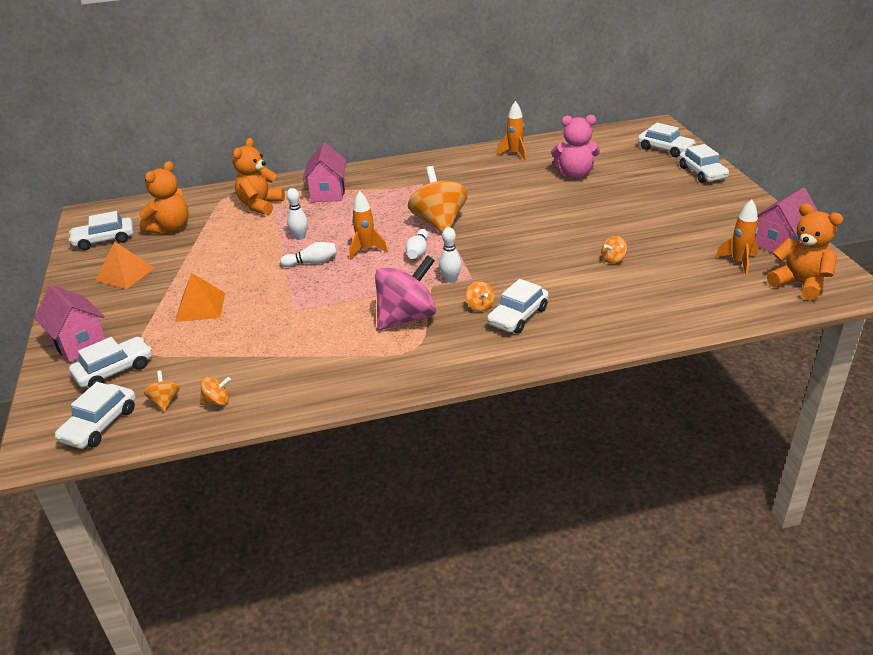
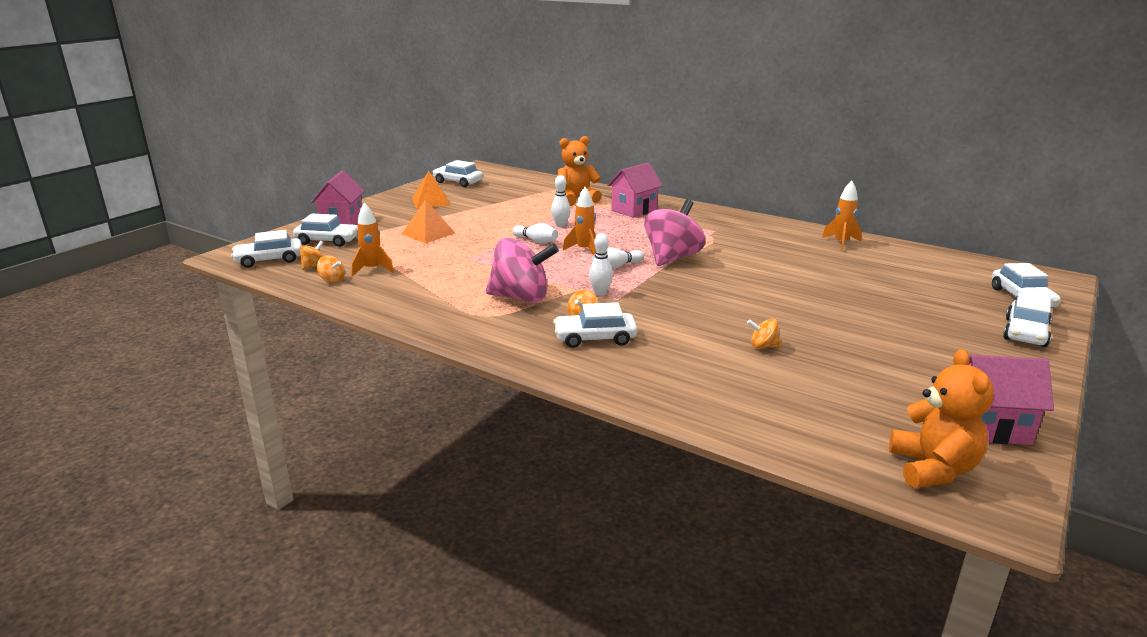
camera: 45 degrees right, 10 degrees down
orange teddy bear [139,161,189,234] -> none
orange spinning top [408,166,468,233] -> pink spinning top [644,199,705,266]
pink teddy bear [551,115,600,179] -> none
orange rocket [715,199,758,275] -> orange rocket moved to [351,202,394,276]

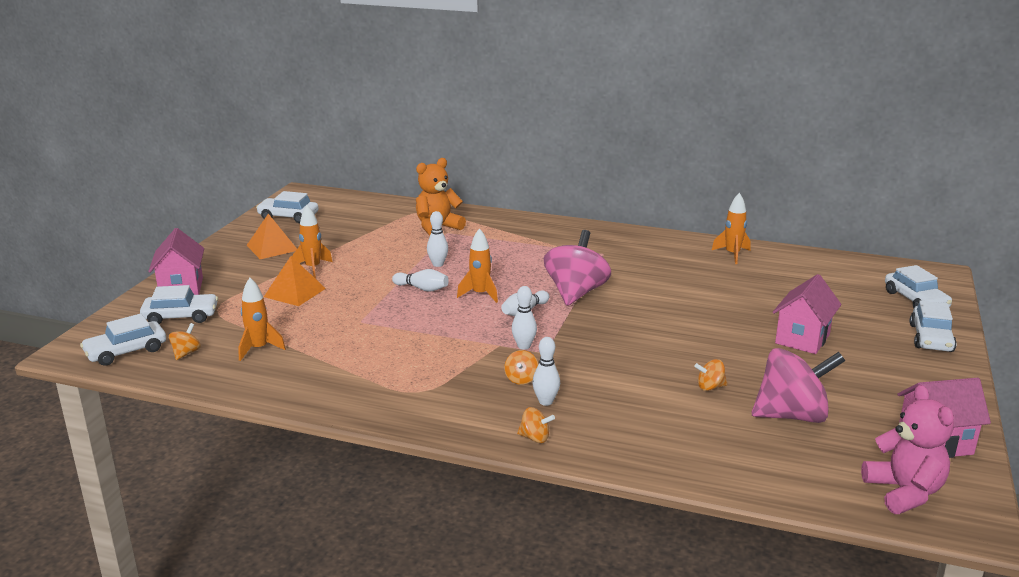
camera: 15 degrees left, 0 degrees up
orange spinning top [317,256,345,283] -> orange spinning top moved to [517,407,555,443]
pink spinning top [486,238,559,303] -> pink spinning top moved to [752,348,845,423]
white car [553,302,637,348] -> white bowling pin [532,337,560,406]
pink house [607,162,663,218] -> pink house moved to [773,274,841,354]
orange teddy bear [889,349,994,488] -> pink teddy bear [861,385,954,514]
none -> orange rocket [293,205,333,278]

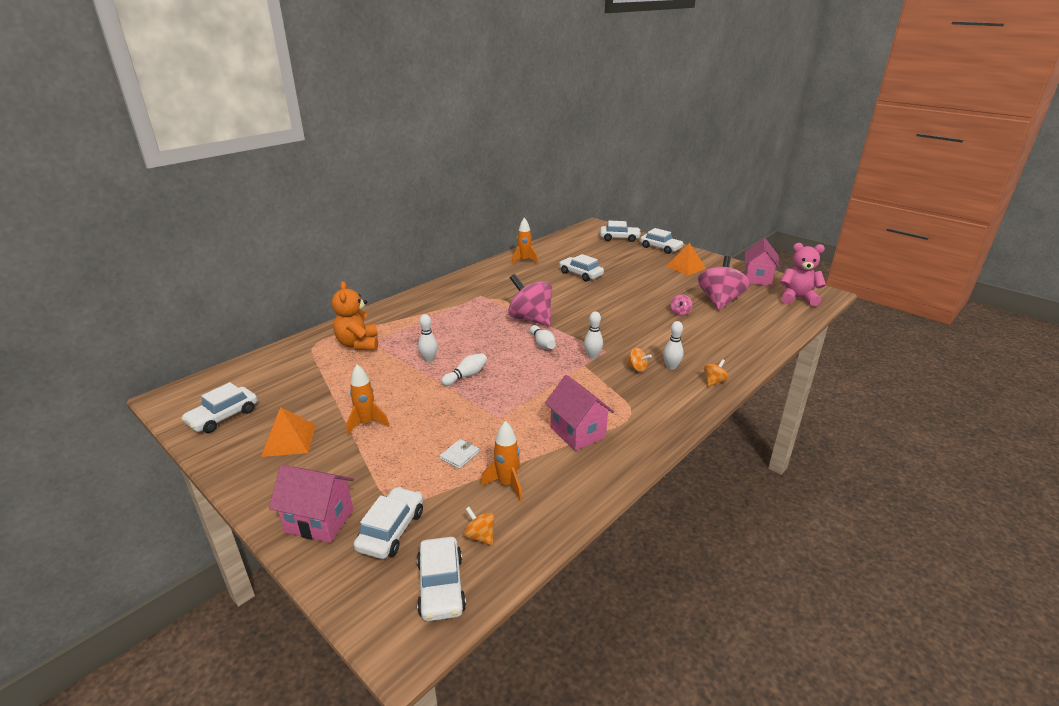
camera: 65 degrees left, 5 degrees up
orange pyramid [264,256,326,306] -> orange pyramid moved to [666,243,706,276]
orange rocket [457,228,498,303] -> none
orange spinning top [694,359,727,391] -> pink spinning top [670,294,693,316]
pink house [773,274,841,354] -> pink house moved to [545,375,614,451]
none -> white wallet [440,439,479,469]
none -> white car [559,254,604,281]

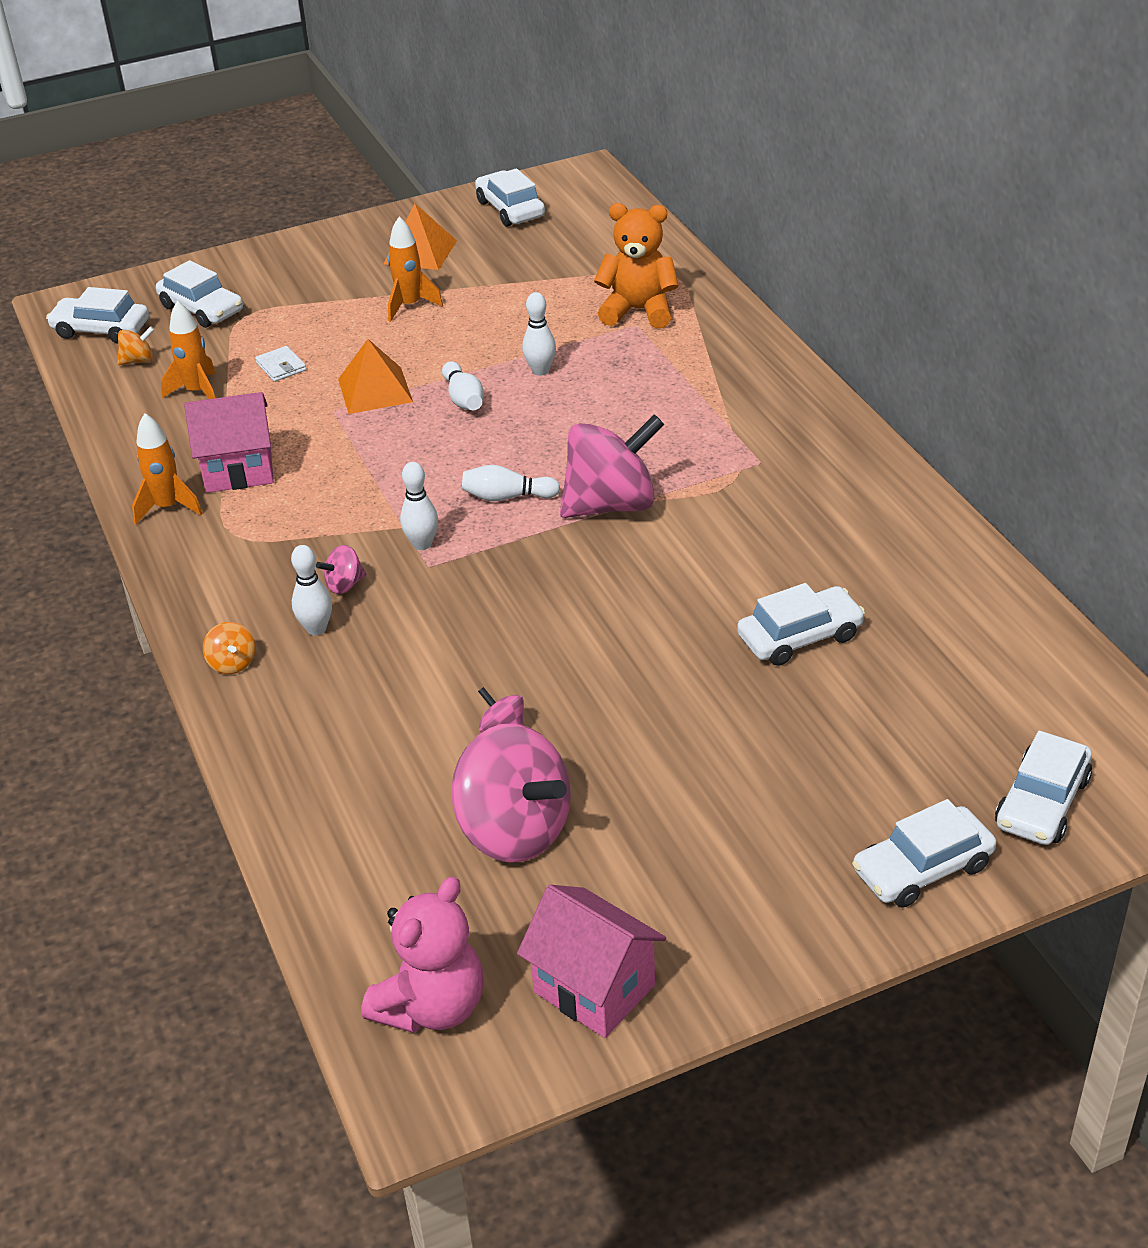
camera: 115 degrees right, 10 degrees up
pink house [269,465,354,543] -> none
orange rocket [512,218,538,264] -> orange rocket moved to [132,413,203,525]
orange spinning top [626,348,652,372] -> pink spinning top [316,545,366,594]
orange pyramid [666,243,706,276] -> orange pyramid moved to [338,339,413,414]

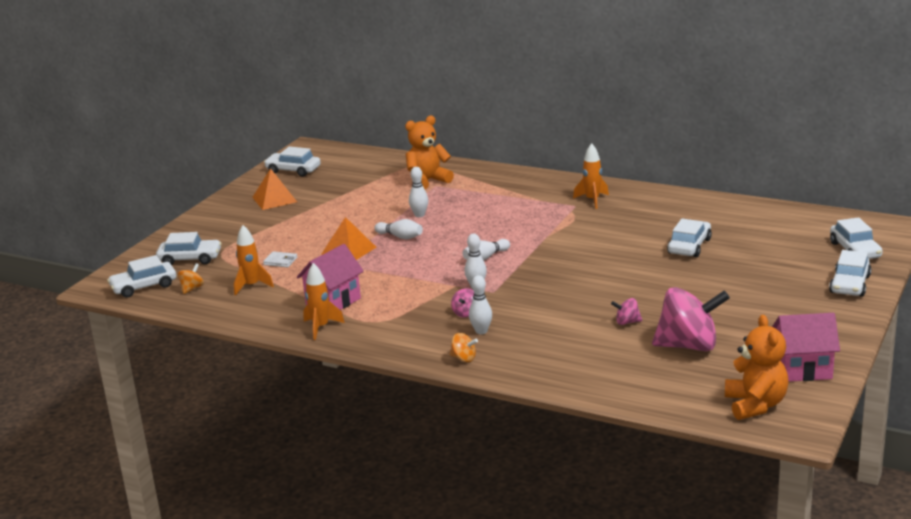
camera: 40 degrees left, 15 degrees down
pink teddy bear [361,877,484,1033] -> orange teddy bear [725,315,789,420]
orange rocket [388,216,443,322] -> orange rocket moved to [573,143,609,209]
pink spinning top [560,414,664,518] -> none

